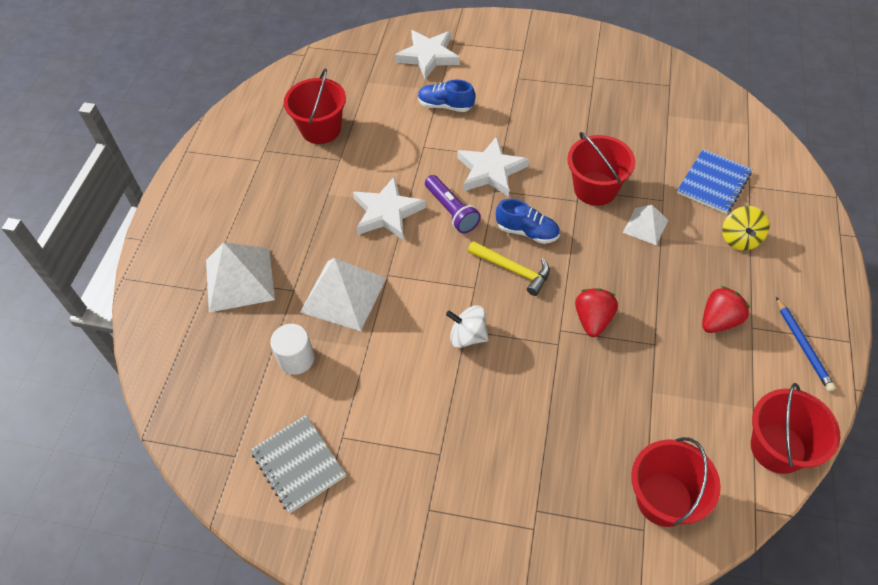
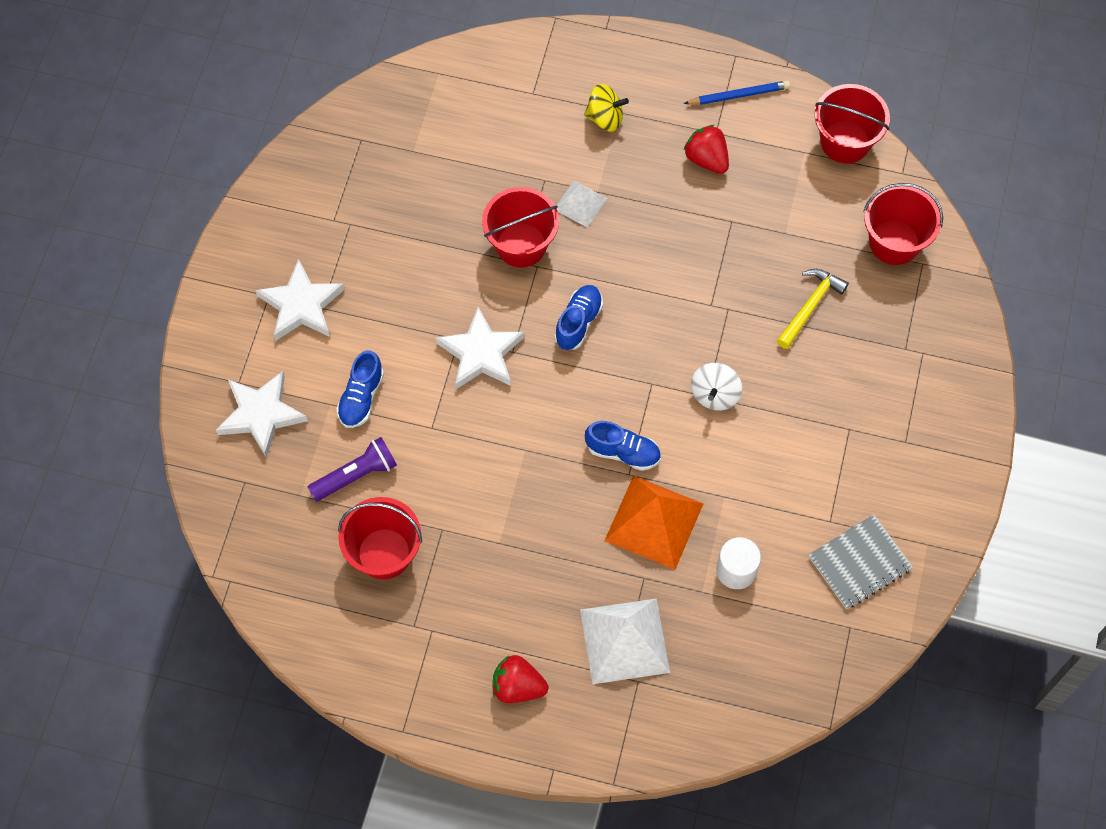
camera: 90 degrees left, 10 degrees up
white pyramid [300,258,387,331] -> orange pyramid [604,476,703,569]
white star [353,176,426,240] -> white star moved to [256,259,345,341]
purple flashlight [425,175,481,233] -> purple flashlight moved to [308,437,397,501]
yellow hammer [468,241,550,296] -> yellow hammer moved to [777,269,849,349]
red strawberry [575,288,618,337] -> red strawberry moved to [492,655,549,703]
blue notebook [677,149,752,214] -> none
none -> blue shoe [585,421,661,471]

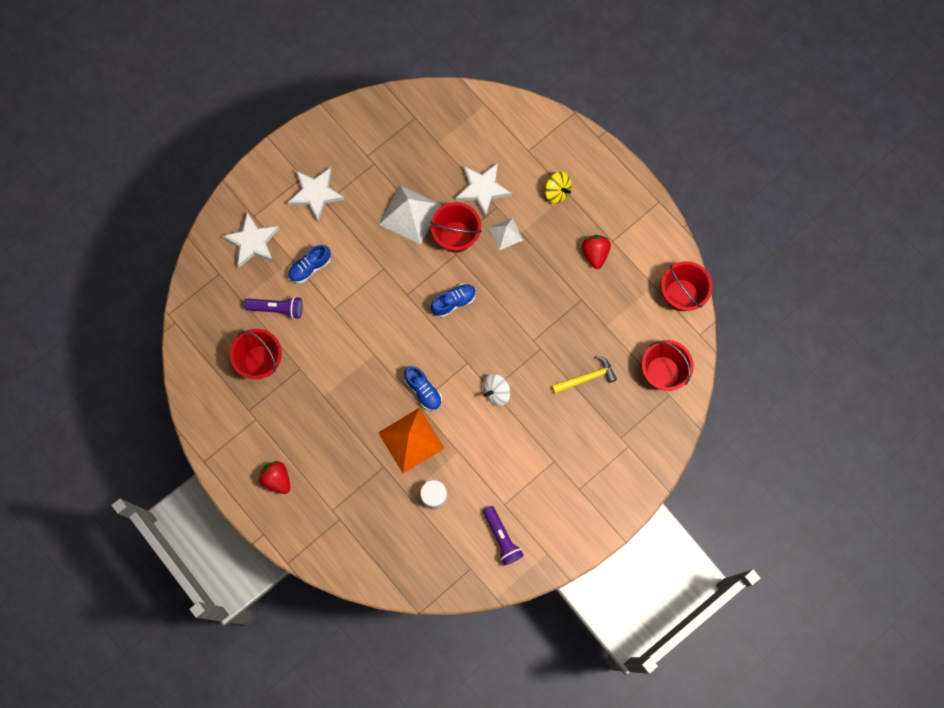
camera: 35 degrees right, 10 degrees up
white star [436,307,524,389] -> white star moved to [455,163,512,218]
white pyramid [580,598,670,684] -> white pyramid moved to [379,185,441,244]
blue pencil [684,81,790,105] -> none
grey notebook [808,514,913,609] -> purple flashlight [483,506,524,565]

